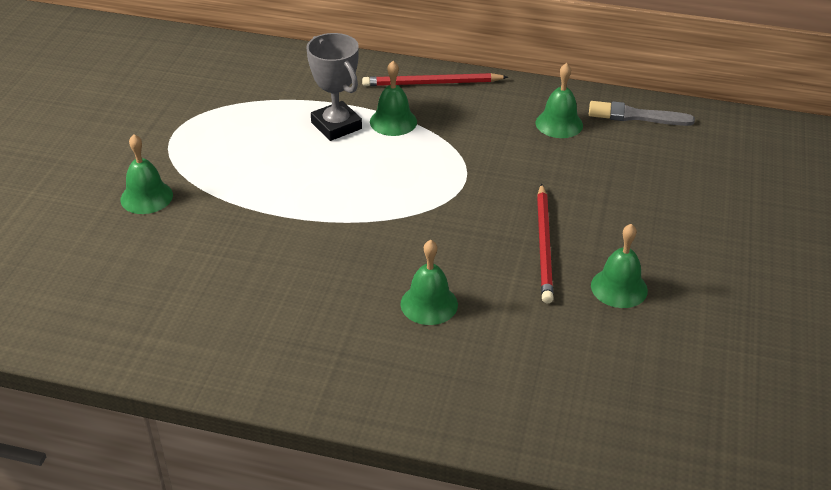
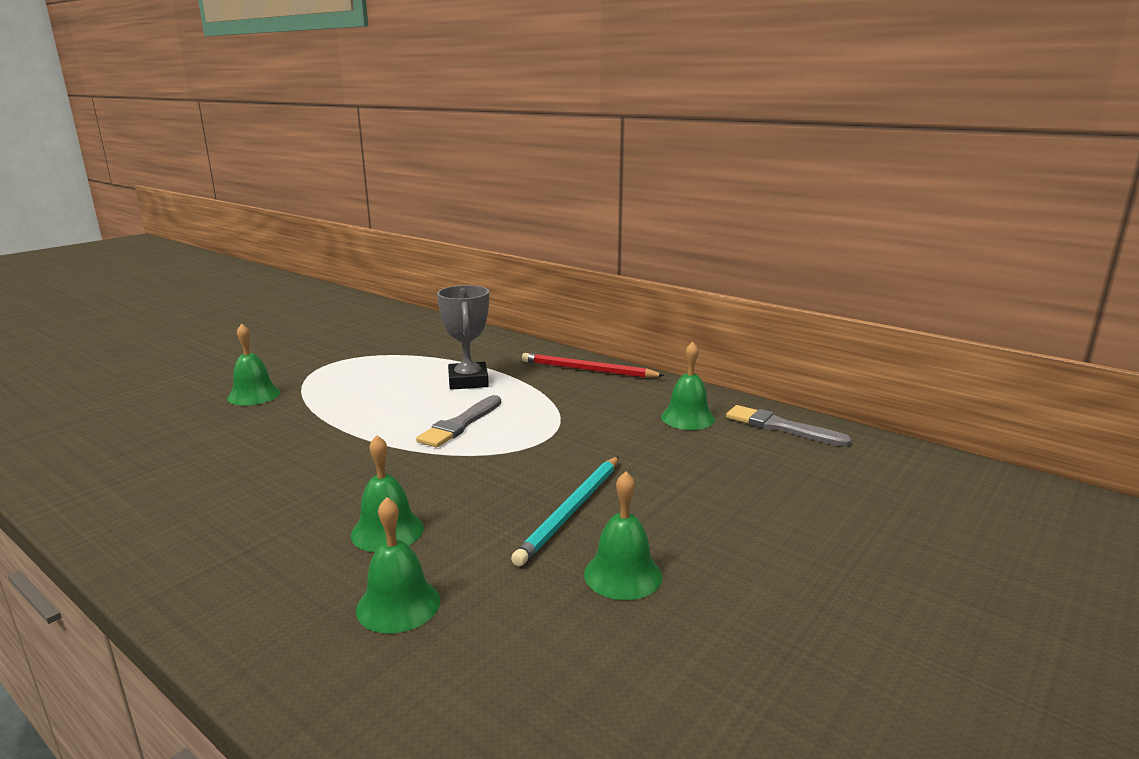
camera: 25 degrees right, 20 degrees down
green bell [370,61,417,136] -> green bell moved to [356,497,440,633]
red pencil [537,183,553,304] -> turquoise pencil [511,456,619,566]
none -> grey brush [416,395,501,448]

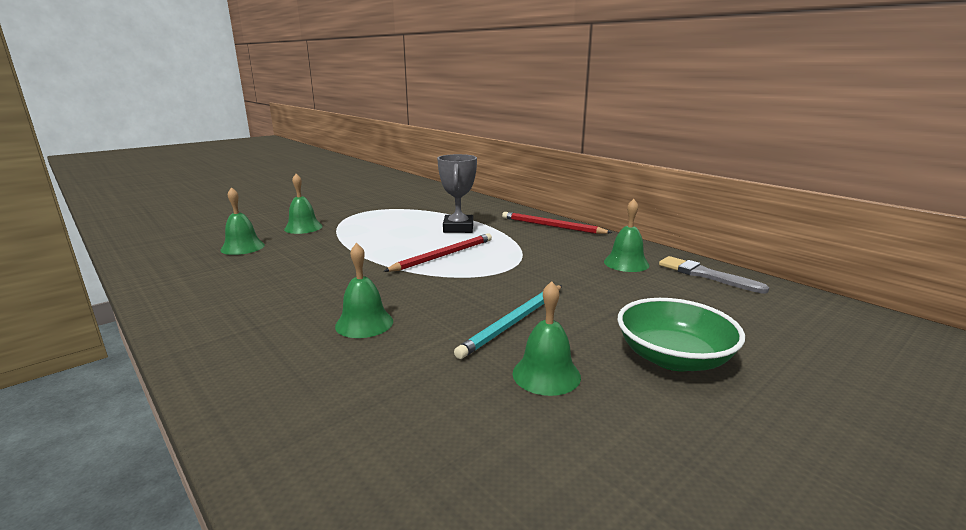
camera: 10 degrees right, 0 degrees up
green bell [356,497,440,633] -> green bell moved to [220,187,265,255]
grey brush [416,395,501,448] -> red pencil [383,233,492,272]
none -> green bowl [618,298,745,371]

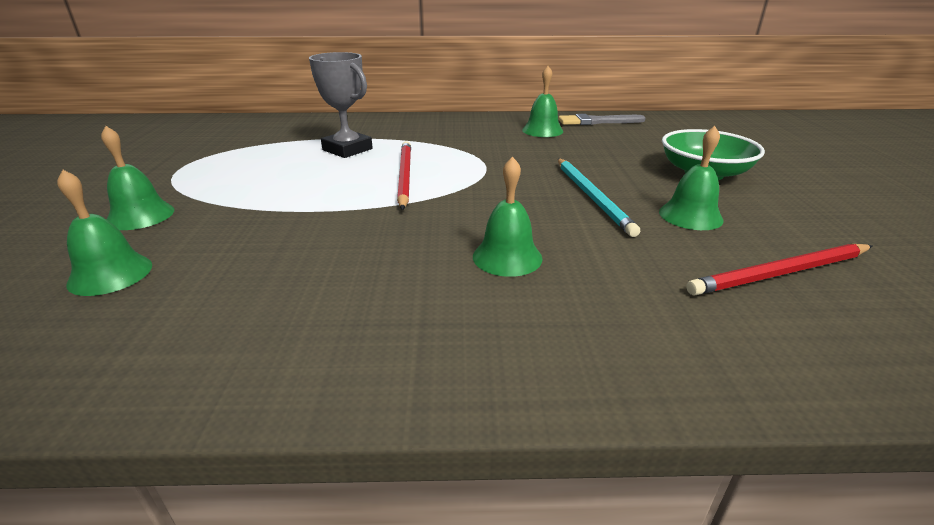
camera: 50 degrees left, 10 degrees up
red pencil [502,212,612,234] -> red pencil moved to [686,244,872,296]

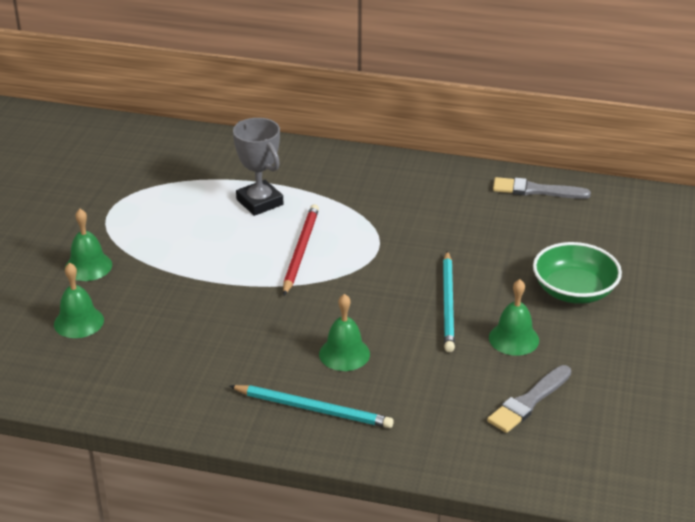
camera: 15 degrees right, 5 degrees up
green bell [522,66,563,137] -> none
red pencil [686,244,872,296] -> grey brush [487,365,571,433]
none -> turquoise pencil [230,385,394,428]

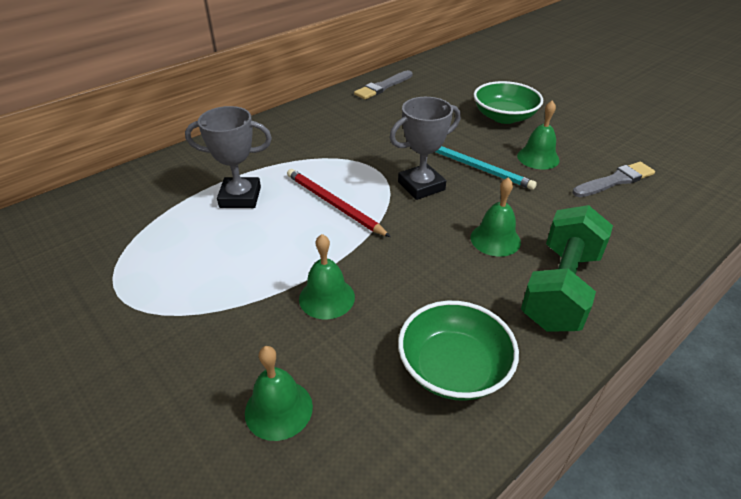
camera: 55 degrees left, 5 degrees up
green bell [65,209,112,281] -> green bell moved to [299,234,355,319]
turquoise pencil [230,385,394,428] -> green dumbbell [521,205,613,332]
grey brush [487,365,571,433] -> grey brush turned 105 degrees counterclockwise [572,162,655,197]
none -> grey trophy [389,97,461,200]
none -> green bowl [398,301,519,401]

